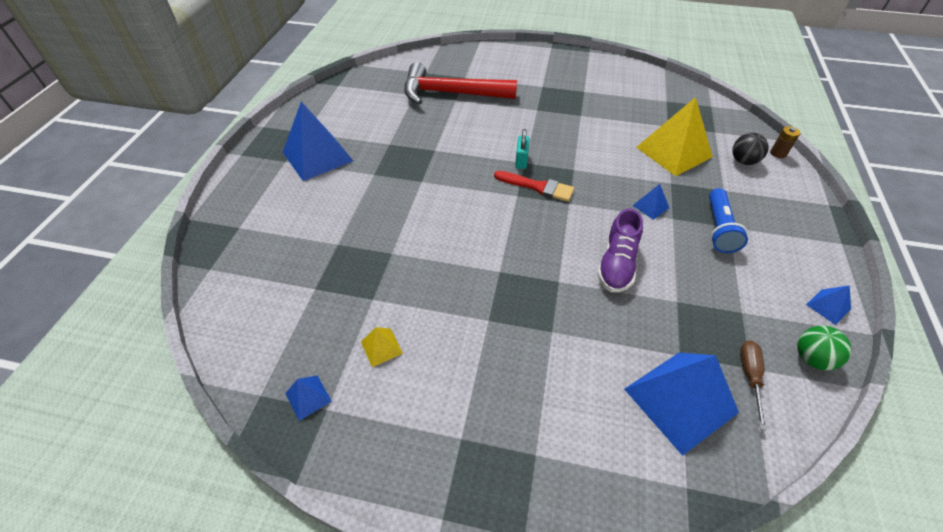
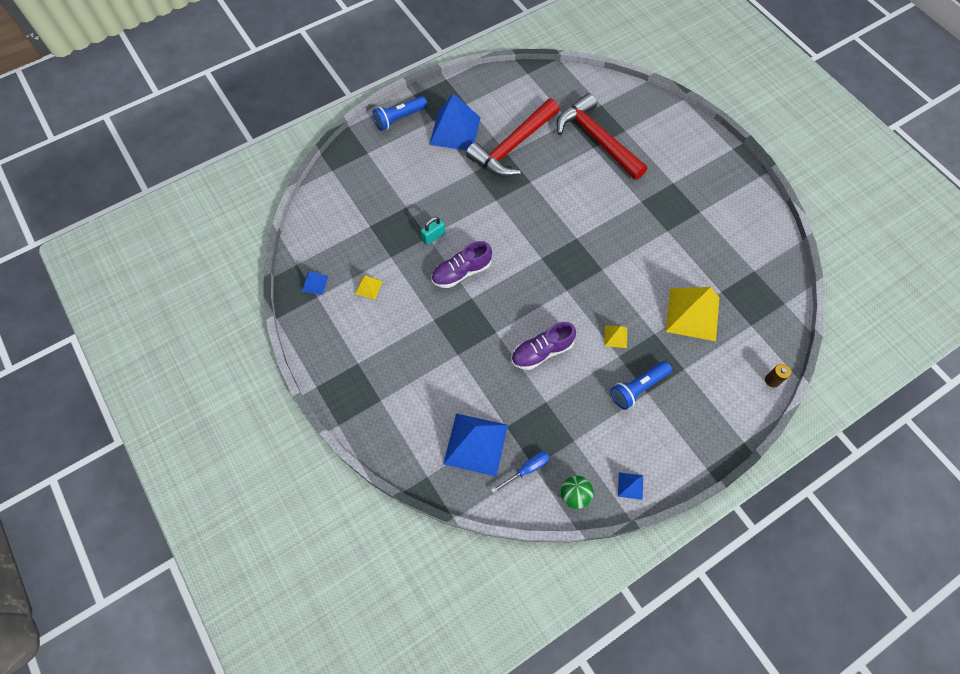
camera: 45 degrees right, 15 degrees up
red brush [494,171,574,202] -> none
turquoise padlock [515,129,530,169] -> turquoise padlock moved to [421,217,445,245]
blue pyramid [632,184,669,220] -> yellow pyramid [604,326,627,348]
black ball [732,133,769,165] -> none
brown screwdriver [740,341,767,431] -> blue screwdriver [491,452,550,493]
none -> blue flashlight [373,96,427,131]
none -> purple shoe [431,241,492,288]
none -> red hammer [466,98,559,177]

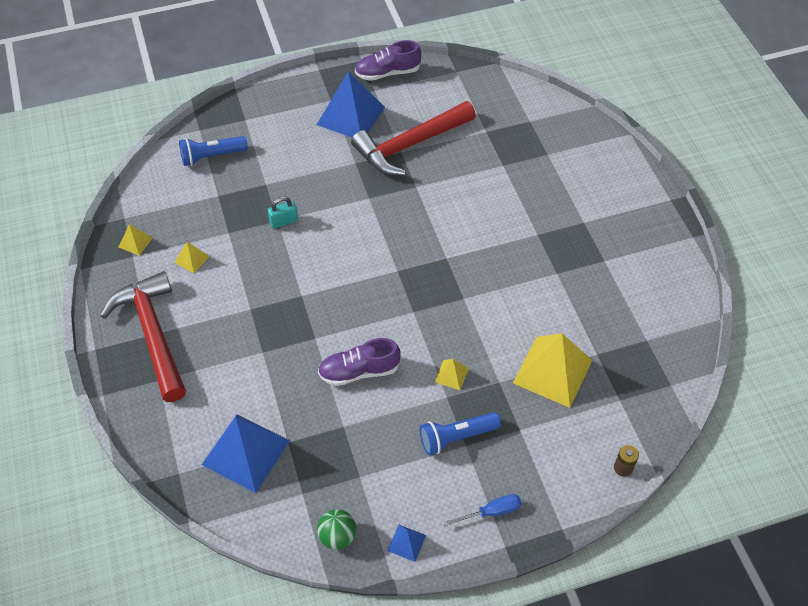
camera: 15 degrees right, 10 degrees down
blue pyramid [302,271,328,295] -> yellow pyramid [119,224,153,256]
blue flashlight [373,96,427,131] -> blue flashlight moved to [179,136,248,166]
purple shoe [431,241,492,288] -> purple shoe moved to [355,40,421,81]
blue screwdriver [491,452,550,493] -> blue screwdriver moved to [443,494,522,526]
red hammer [556,93,647,180] -> red hammer moved to [100,271,186,402]

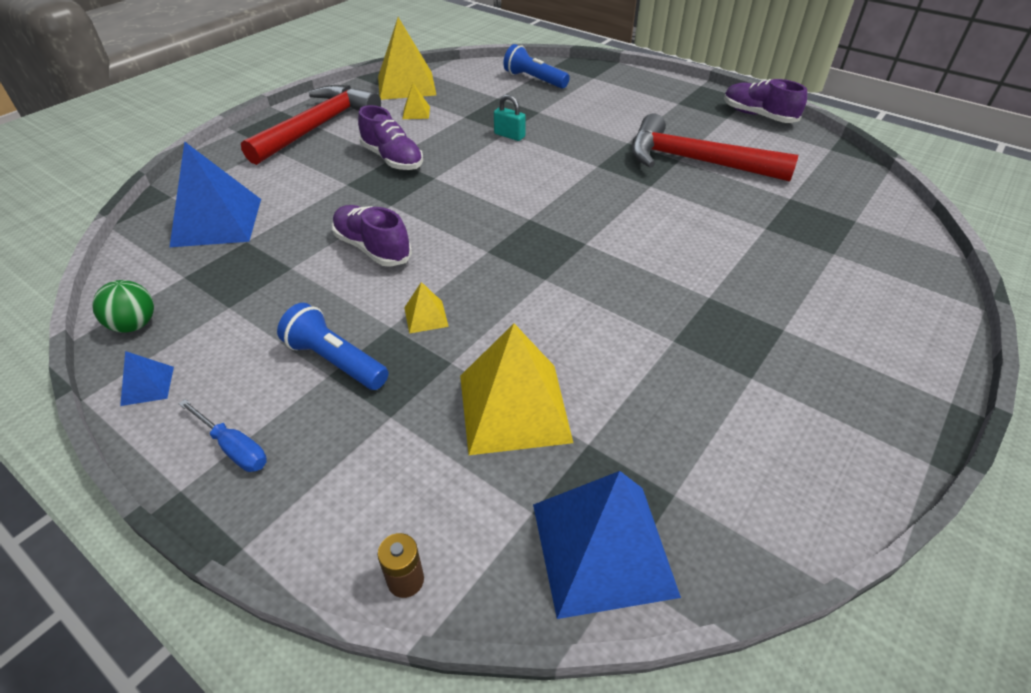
camera: 55 degrees right, 10 degrees down
yellow pyramid [119,224,153,256] -> yellow pyramid [378,17,436,100], size x2.25
blue pyramid [317,71,385,137] -> blue pyramid moved to [533,471,681,619]
none -> purple shoe [358,105,423,170]

